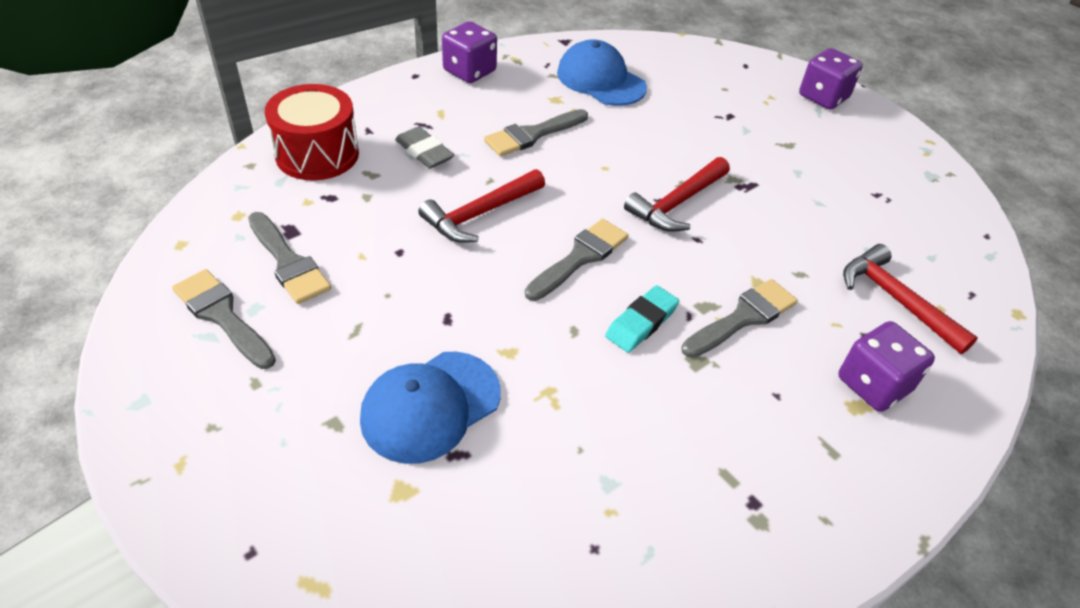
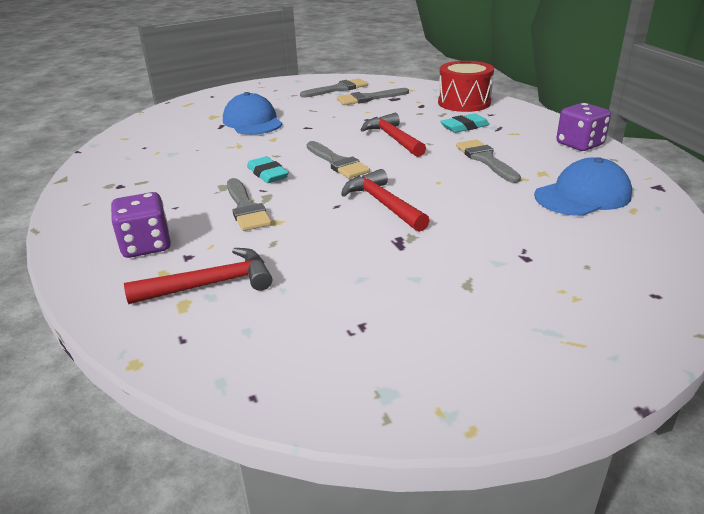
camera: 110 degrees right, 15 degrees down
grey eraser [395,126,454,169] -> turquoise eraser [440,114,490,133]
purple dice [799,48,863,109] -> none

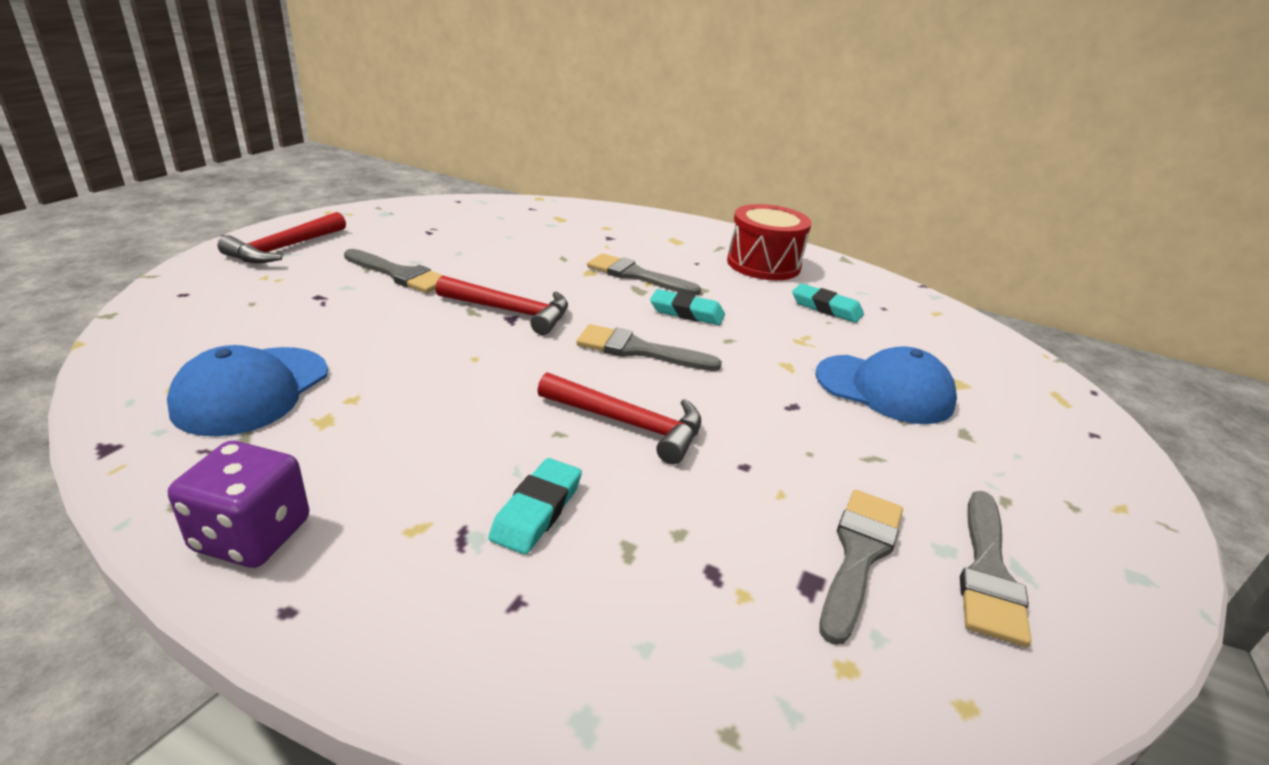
camera: 135 degrees right, 0 degrees up
purple dice [111,192,171,258] -> none
red hammer [124,248,272,304] -> red hammer moved to [217,212,346,263]
red drum [438,61,494,112] -> red drum moved to [727,204,811,280]
grey brush [456,139,521,183] -> grey brush moved to [344,249,444,293]
none -> turquoise eraser [792,283,864,323]

